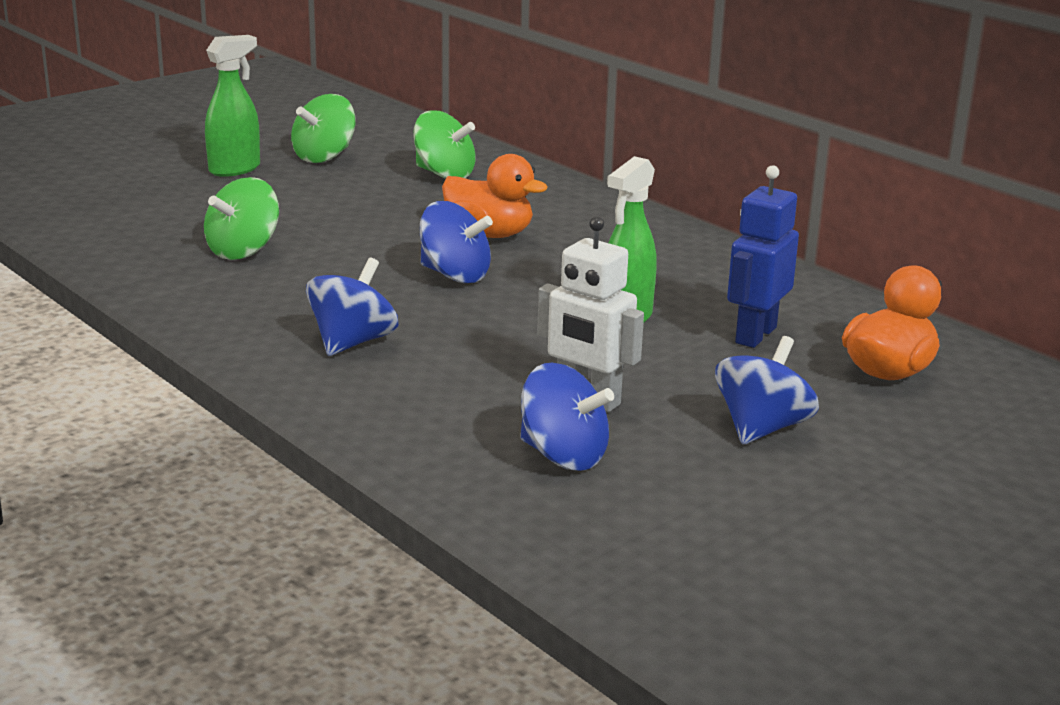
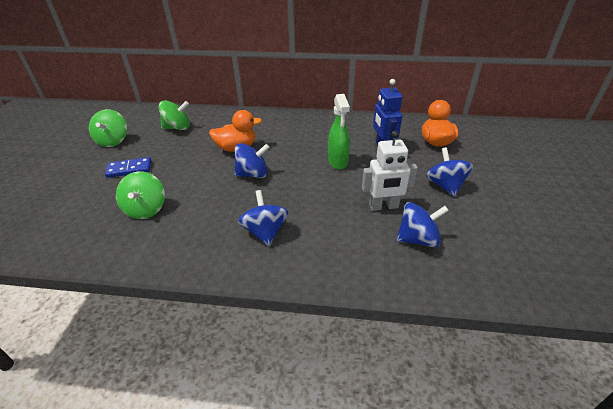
camera: 40 degrees left, 15 degrees up
green spray bottle [205,35,260,177] -> none
none -> blue domino [105,157,151,178]

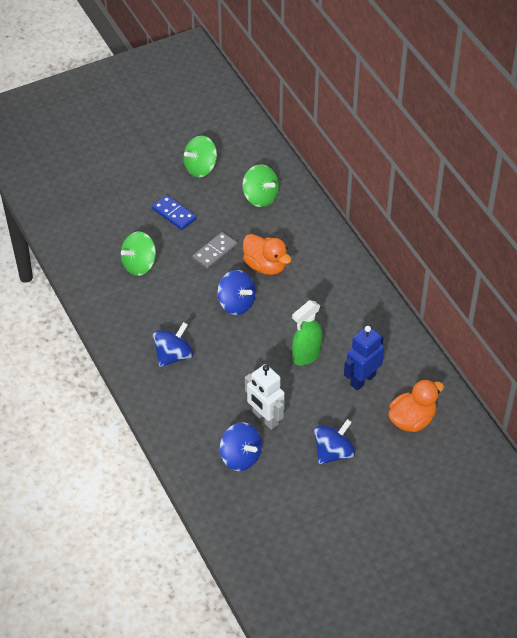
camera: 55 degrees right, 10 degrees up
none -> grey domino [192,232,238,269]

